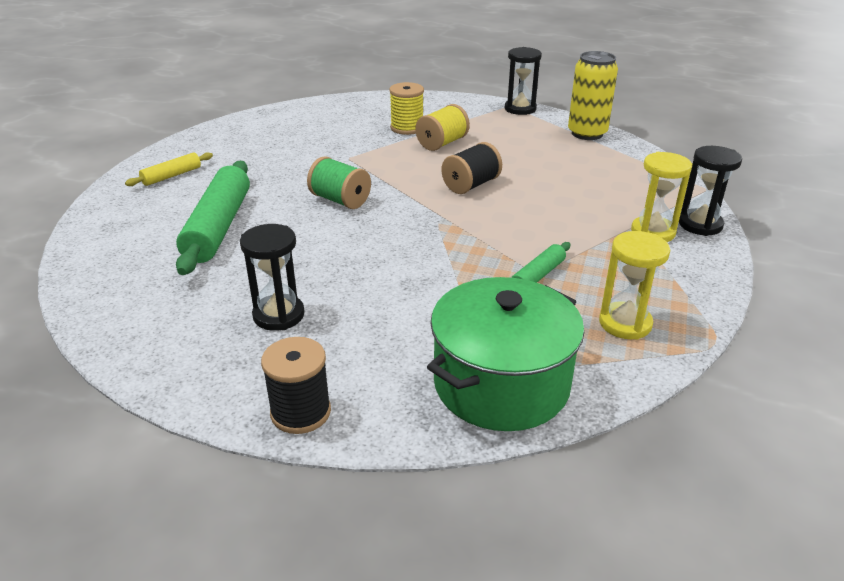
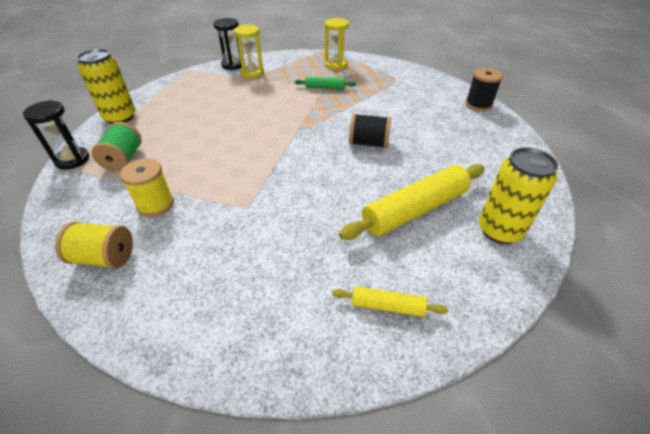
camera: 125 degrees left, 10 degrees up
green rolling pin [176,161,250,275] -> yellow rolling pin [339,164,485,240]
black hourglass [240,224,305,331] -> none
green spool [307,156,371,209] -> green spool moved to [91,122,142,171]
yellow spool [415,104,470,151] -> yellow spool moved to [55,222,133,269]
green pot [427,277,584,431] -> none
black spool [441,142,502,194] -> black spool moved to [349,113,391,148]
none -> yellow can [479,147,558,244]

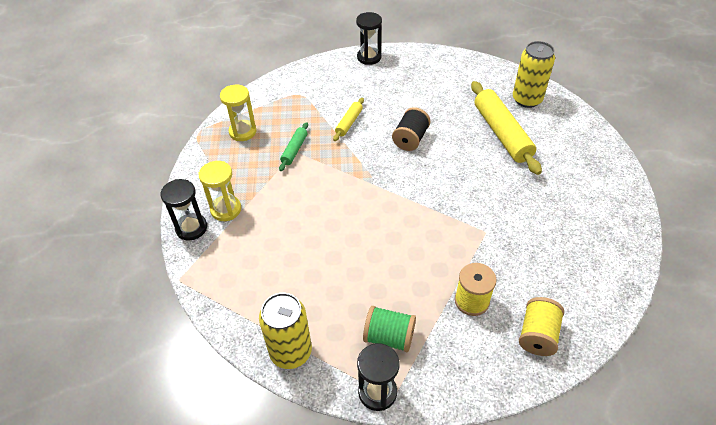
camera: 75 degrees left, 5 degrees up
yellow rolling pin [332,286,448,317] -> yellow rolling pin moved to [333,98,364,141]
black spool [465,68,503,111] -> black hourglass [356,12,382,65]

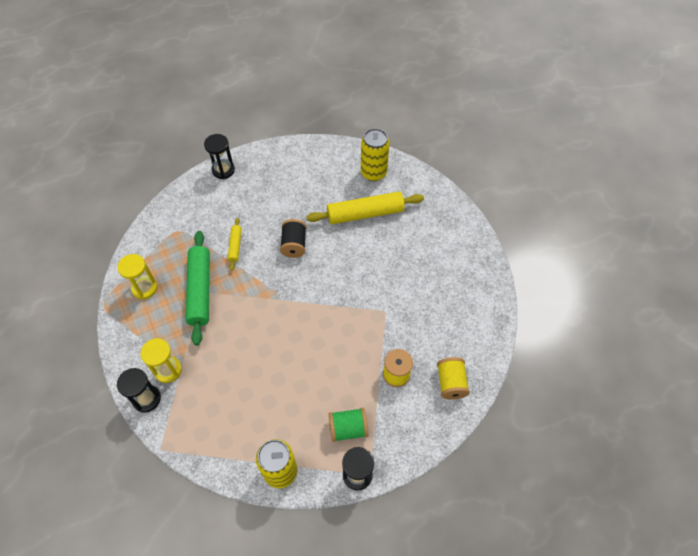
camera: 25 degrees left, 10 degrees up
green rolling pin [279,122,308,171] -> green rolling pin [185,231,210,346], size x2.01
yellow rolling pin [471,81,542,175] -> yellow rolling pin turned 60 degrees counterclockwise [306,192,424,224]

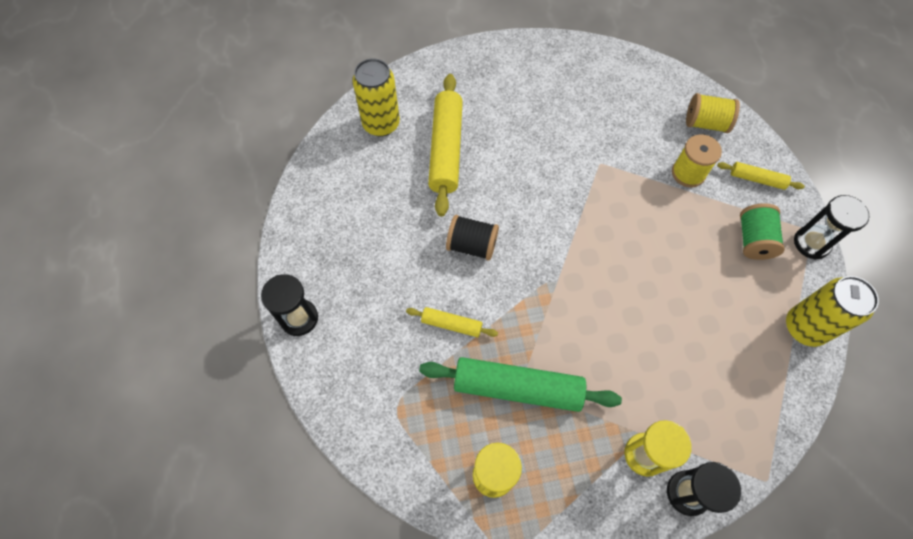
camera: 75 degrees left, 5 degrees up
none -> yellow rolling pin [717,162,805,190]

